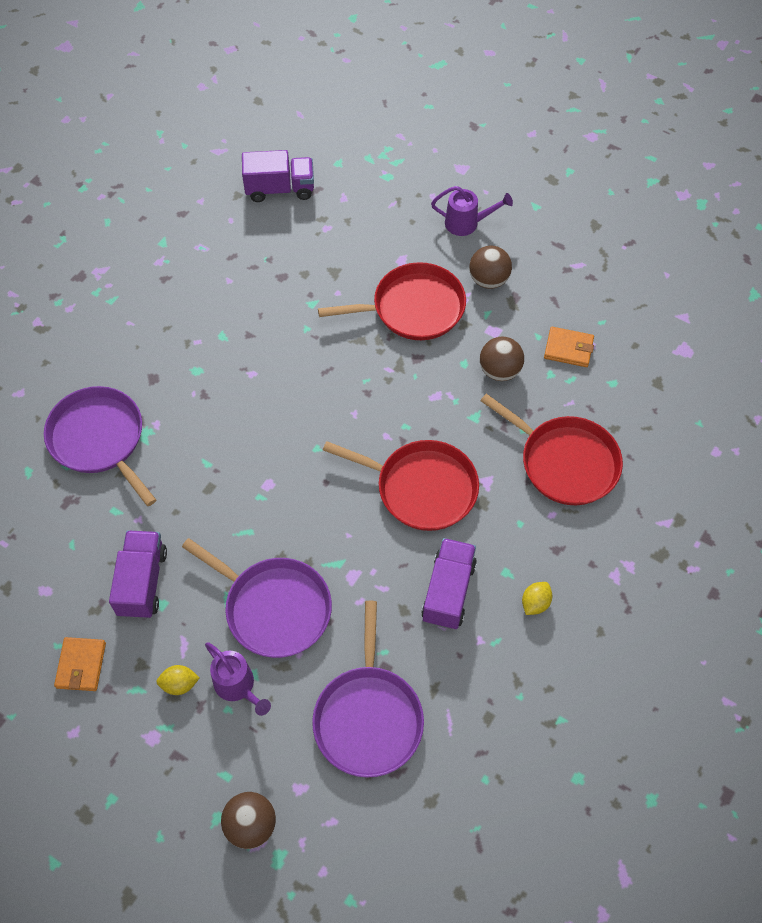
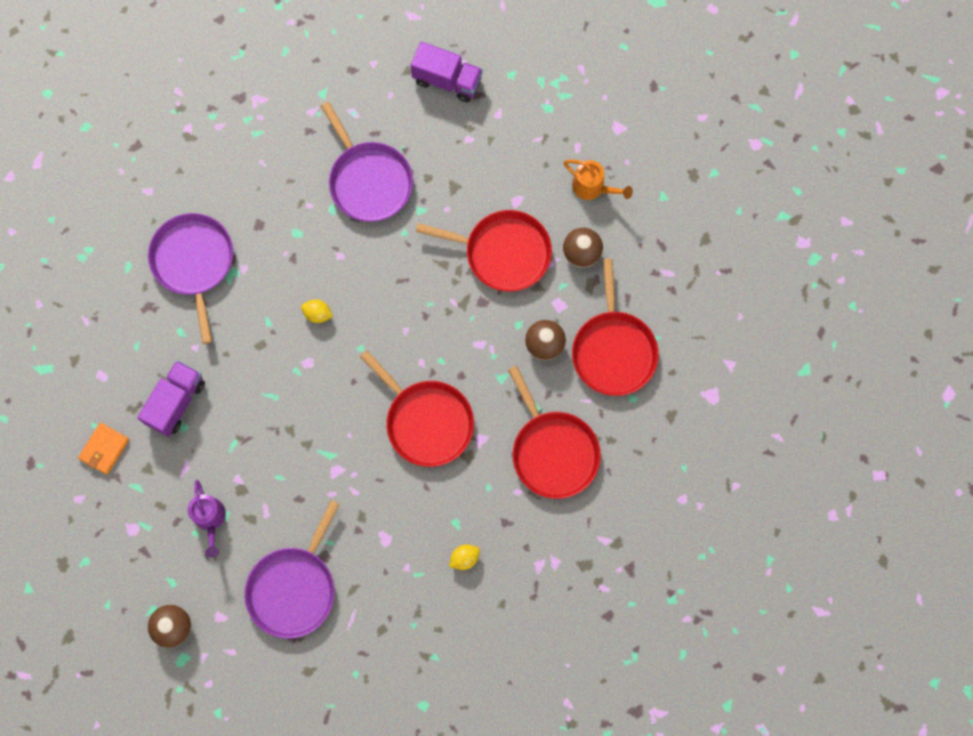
camera: 25 degrees right, 15 degrees up
yellow lemon [156,665,200,695] -> yellow lemon moved to [301,300,333,323]
purple pan [182,538,332,658] -> purple pan moved to [321,102,413,222]
purple truck [421,538,477,630] -> none
purple watering can [431,186,513,236] -> orange watering can [563,160,633,200]
orange wallet [544,327,594,367] -> red pan [572,259,659,396]

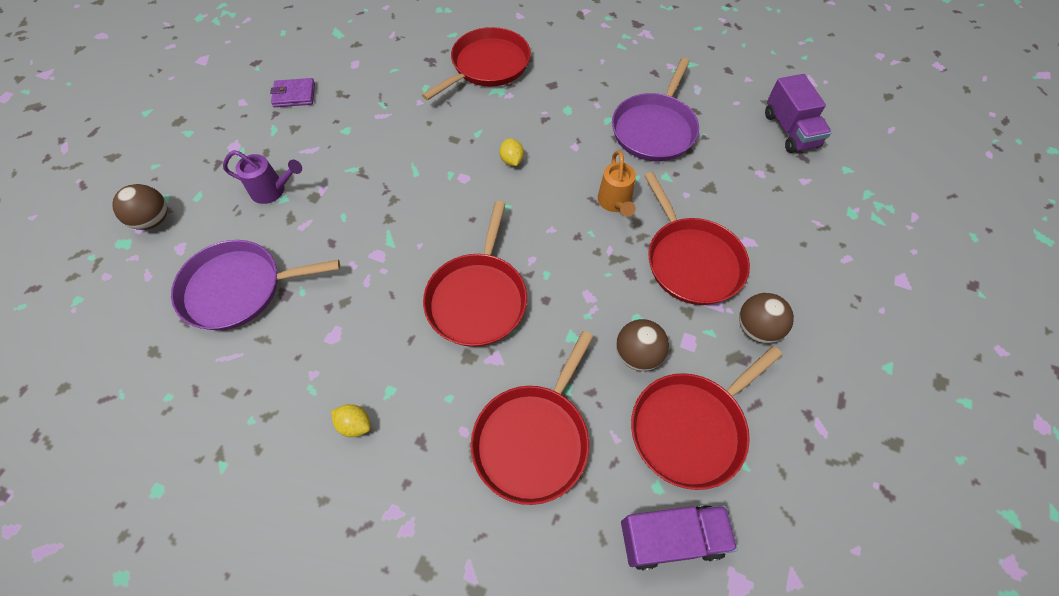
camera: 55 degrees right, 15 degrees down
orange wallet [78,423,129,475] -> purple wallet [270,78,315,107]
purple truck [137,361,205,437] -> purple truck moved to [621,505,738,570]
purple pan [148,213,233,344] -> red pan [422,27,531,100]
purple watering can [188,480,226,557] -> purple watering can turned 120 degrees counterclockwise [223,150,302,204]
orange watering can [563,160,633,200] -> orange watering can moved to [598,151,636,217]

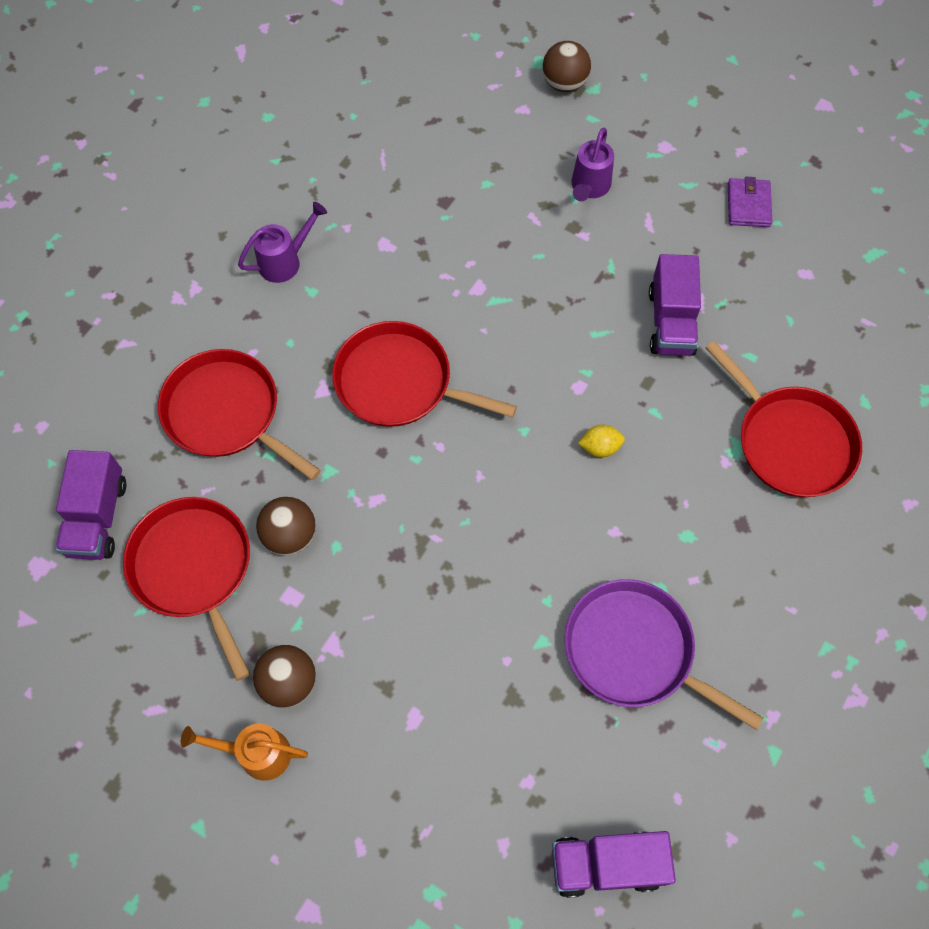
camera: 100 degrees right, 5 degrees up
purple pan [171,240,340,330] -> none
yellow lemon [331,404,371,437] -> purple watering can [238,202,327,283]
orange watering can [598,151,636,217] -> orange watering can moved to [181,724,308,781]
red pan [644,172,750,305] -> none
none -> purple truck [649,254,701,356]

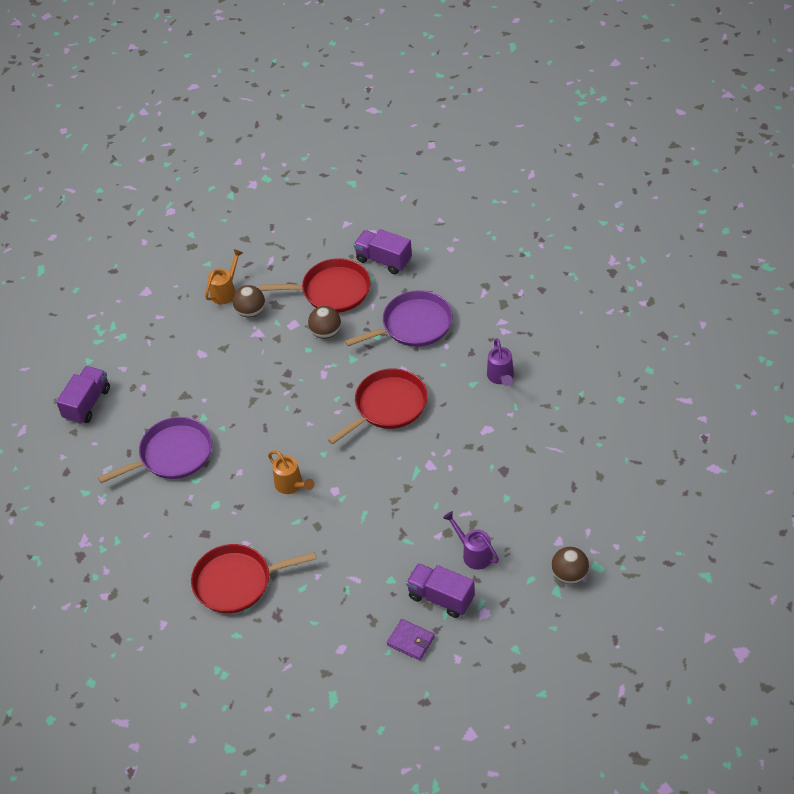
camera: 120 degrees right, 15 degrees down
red pan [158,349,321,480] -> purple pan [345,290,453,347]
yellow lemon [578,425,625,457] -> orange watering can [268,451,314,494]
purple truck [649,254,701,356] -> purple truck moved to [406,563,475,618]

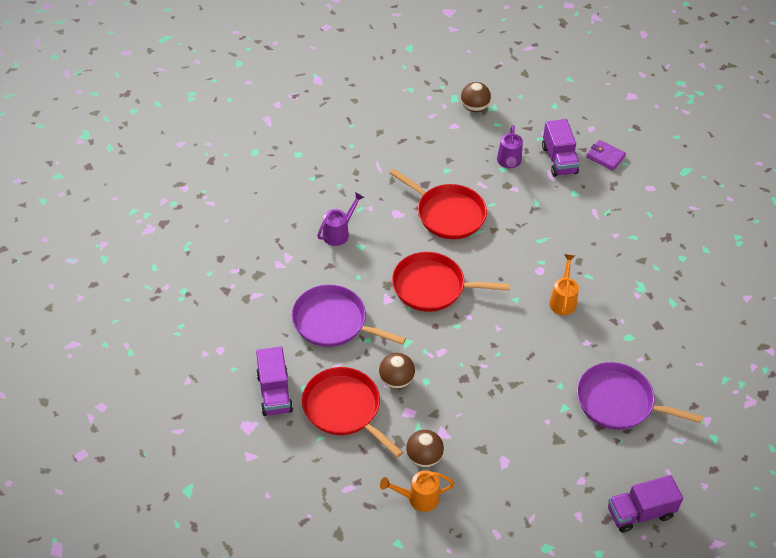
camera: 135 degrees left, 0 degrees up
red pan [191,544,316,613] -> red pan moved to [390,169,487,239]
purple wallet [387,619,435,660] -> purple wallet turned 45 degrees counterclockwise [586,140,626,171]

